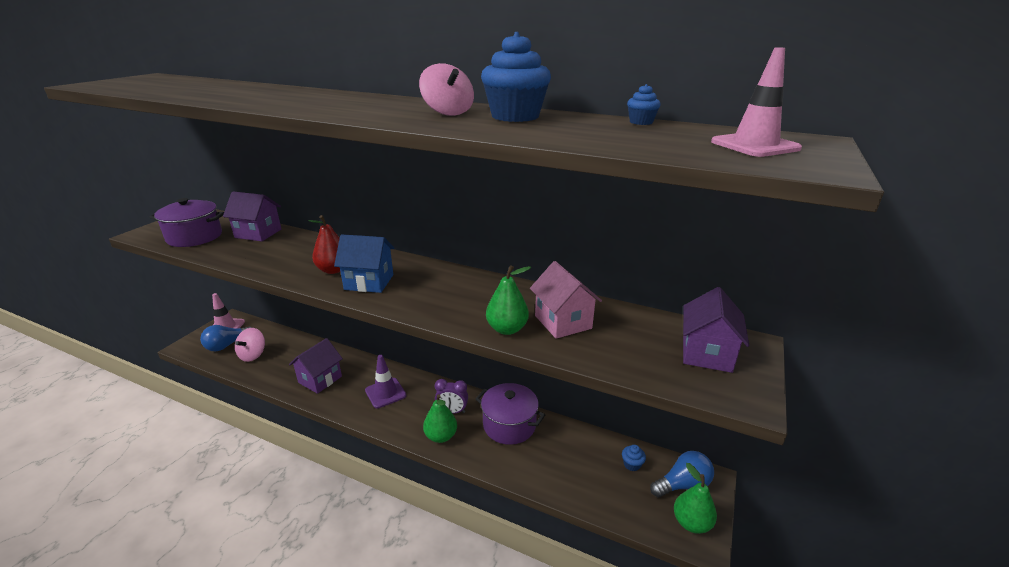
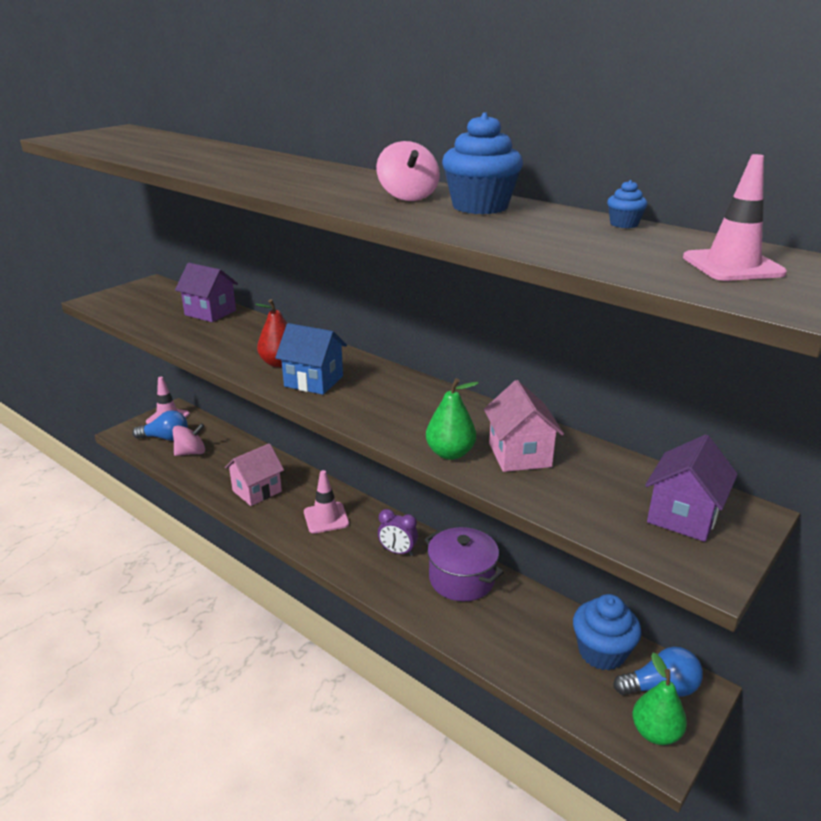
camera: 15 degrees right, 0 degrees up
purple pot [150,198,224,247] -> none
blue light bulb [200,325,252,351] -> blue light bulb turned 150 degrees counterclockwise [132,410,188,441]
pink spinning top [235,328,265,362] -> pink spinning top turned 150 degrees counterclockwise [172,423,205,456]
purple house [289,338,343,394] -> pink house [225,443,284,506]
purple traffic cone [365,355,407,408] -> pink traffic cone [304,470,349,534]
green pear [423,394,457,443] -> none
blue cupcake [622,445,646,471] -> blue cupcake [573,594,642,670], size x2.19

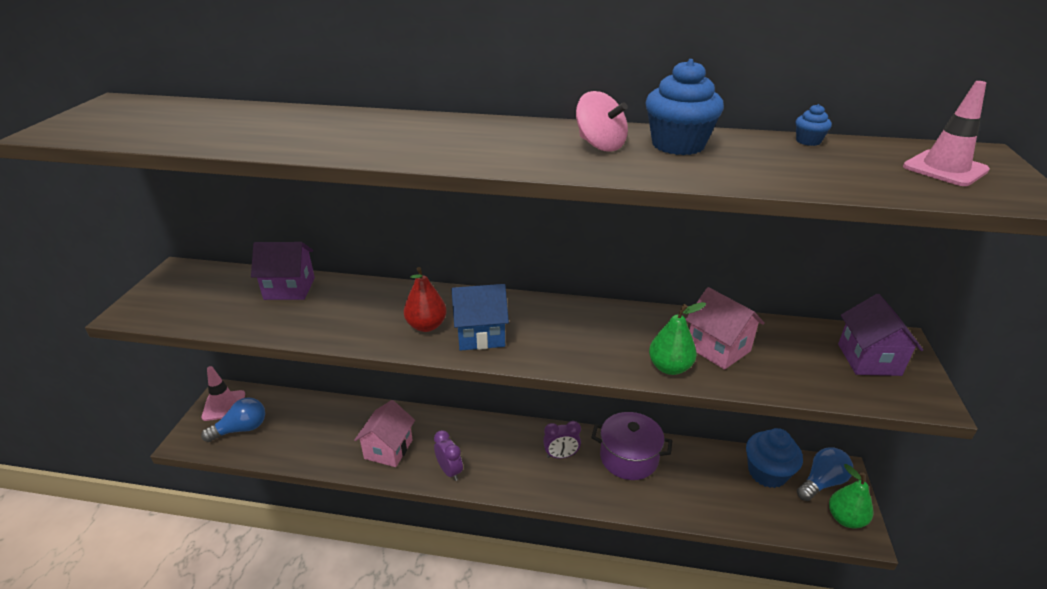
camera: 30 degrees left, 5 degrees up
pink spinning top [172,423,205,456] -> none
pink traffic cone [304,470,349,534] -> none
none -> purple clock [434,430,463,481]

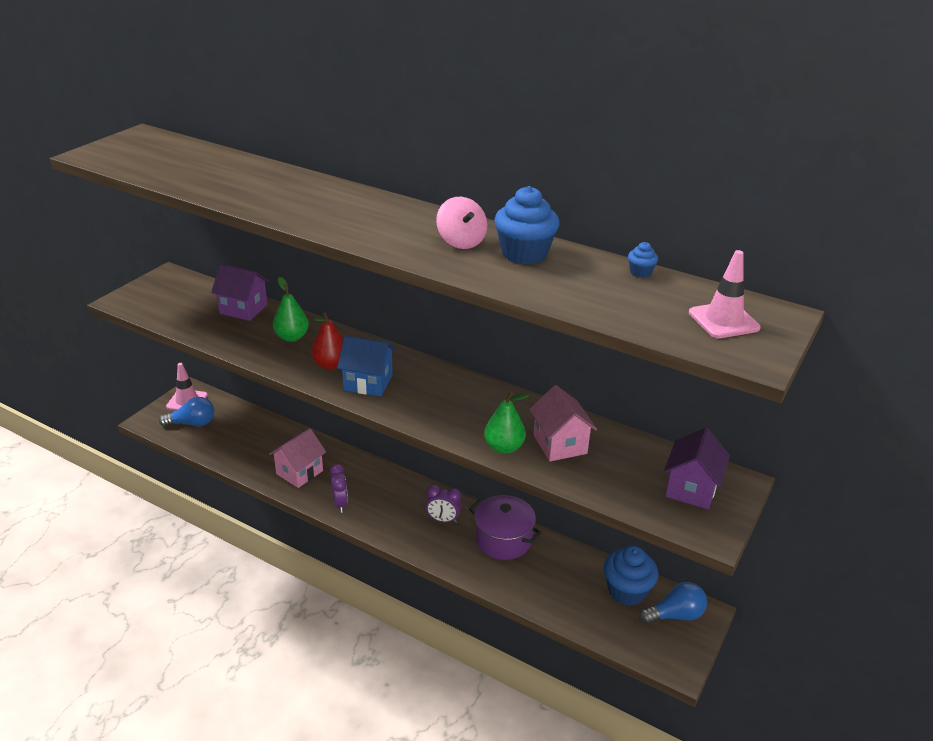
camera: 20 degrees right, 0 degrees up
green pear [829,464,873,529] -> green pear moved to [273,277,309,342]

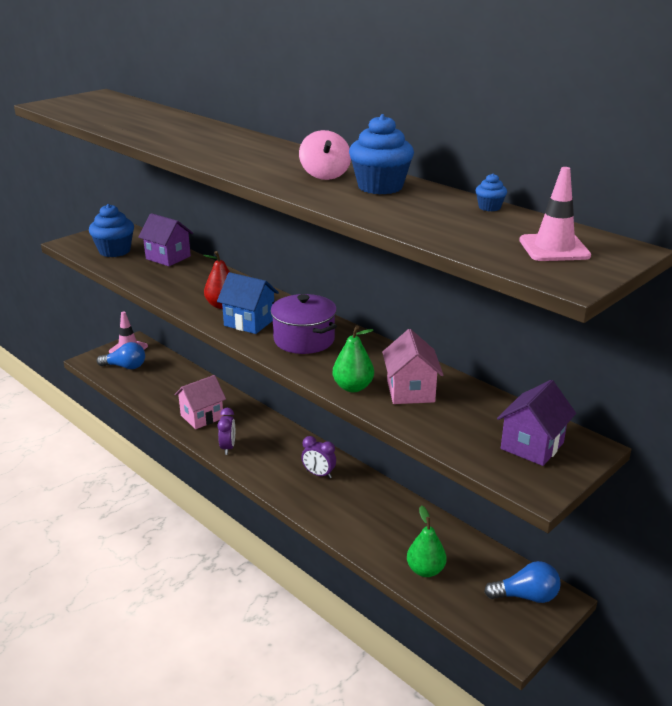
camera: 15 degrees right, 5 degrees down
green pear [273,277,309,342] -> green pear moved to [407,505,447,577]
purple pot [469,495,542,560] -> purple pot moved to [270,294,337,354]
blue cupcake [604,546,658,606] -> blue cupcake moved to [89,204,134,257]

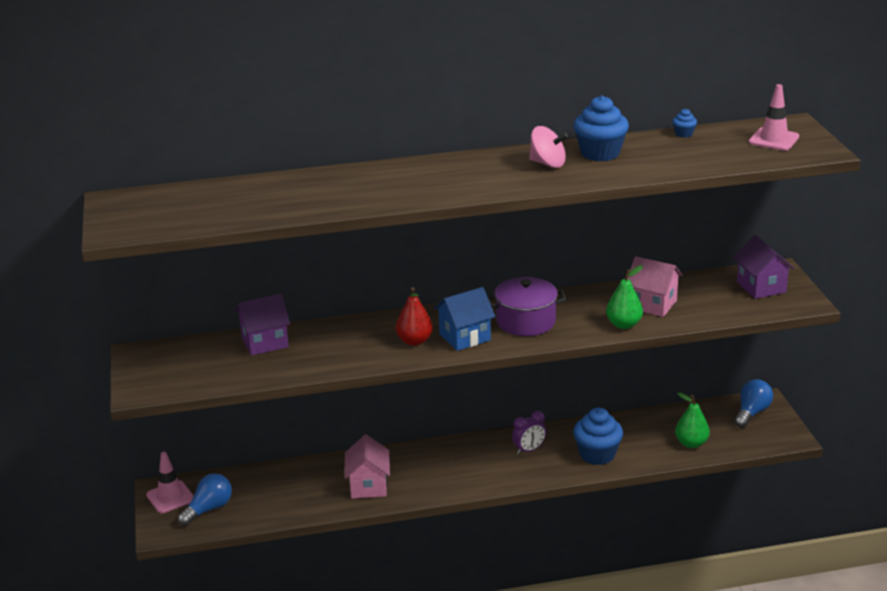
camera: 55 degrees left, 0 degrees up
blue cupcake [89,204,134,257] -> blue cupcake moved to [573,408,623,465]
purple clock [217,408,235,455] -> none

